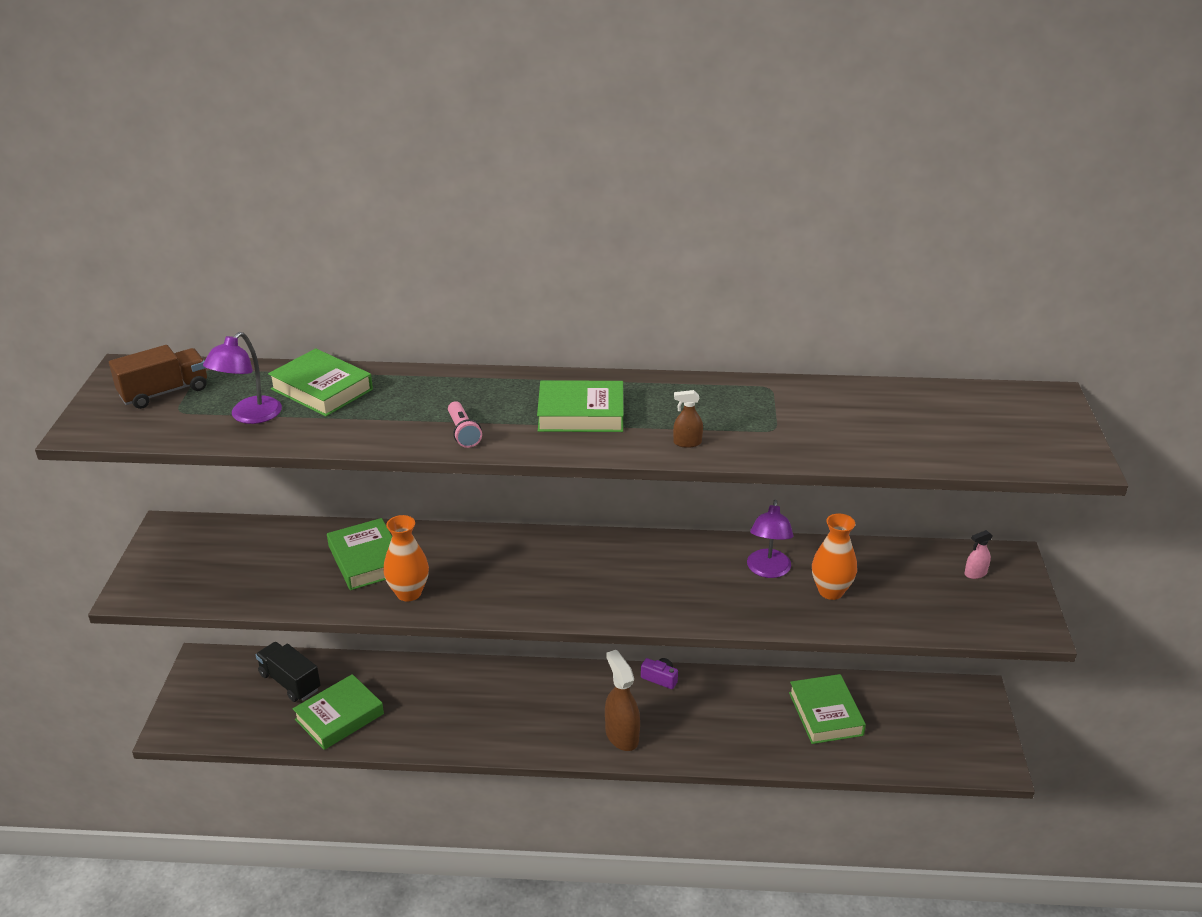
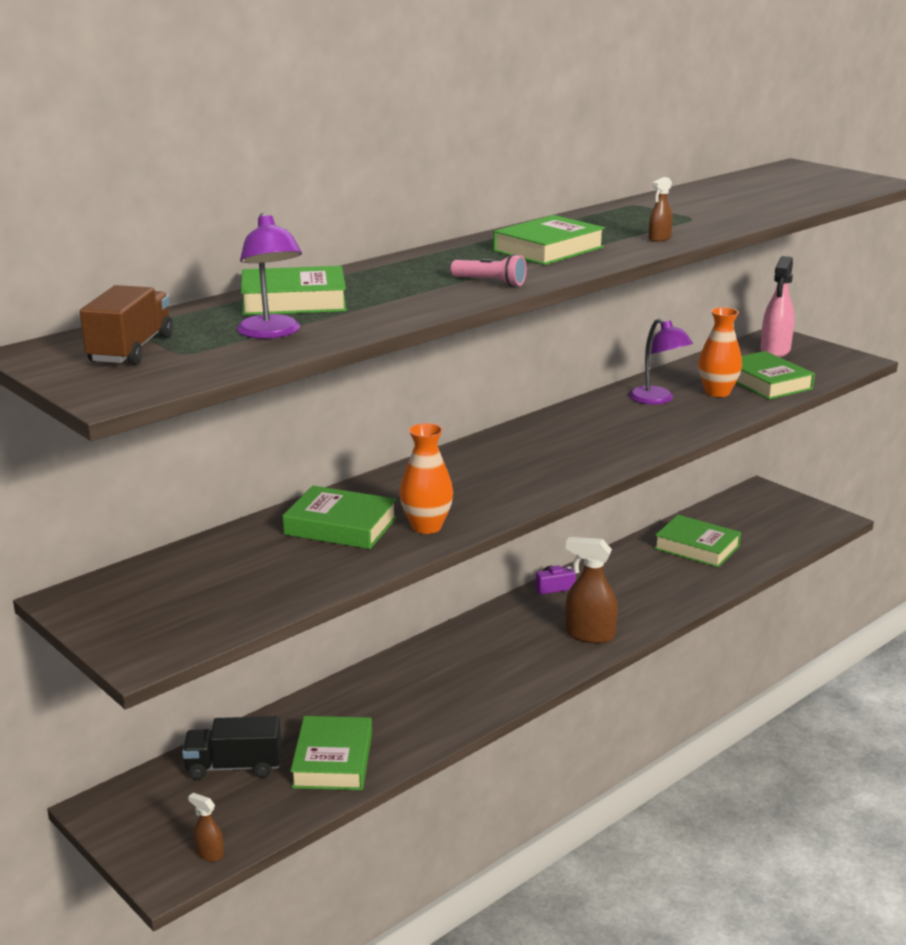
camera: 45 degrees left, 10 degrees down
pink spray bottle [964,530,993,579] -> pink spray bottle [761,256,795,357], size x1.98
none -> brown spray bottle [188,793,224,861]
none -> green book [736,351,815,400]

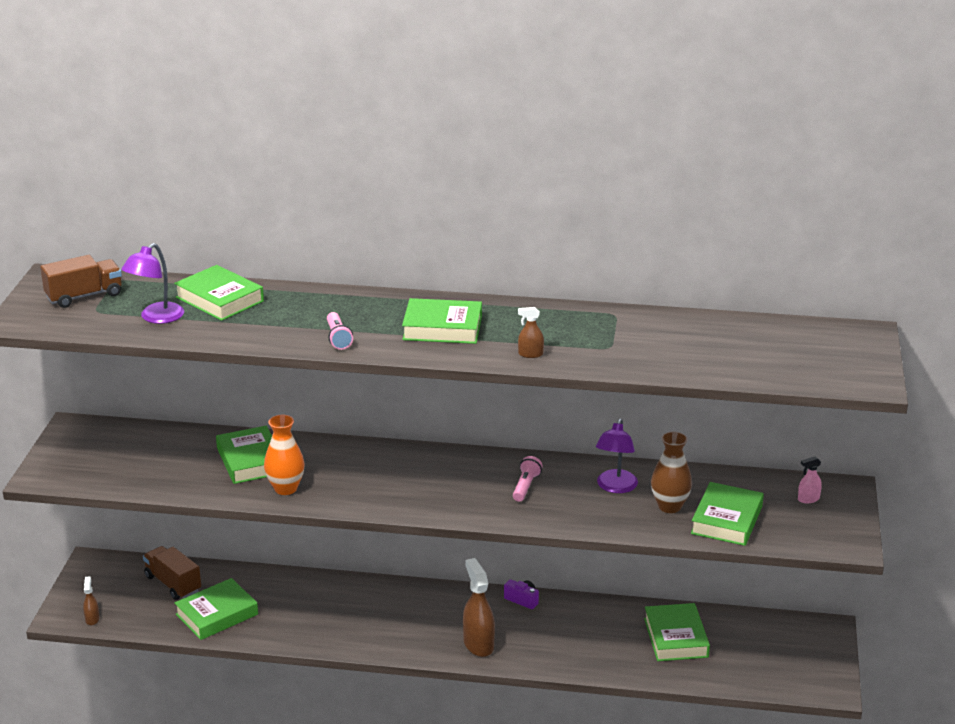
camera: 50 degrees right, 5 degrees up
black truck [182,716,281,780] -> brown truck [143,546,201,600]
orange vase [698,307,742,397] -> brown vase [651,432,692,513]
pink spray bottle [761,256,795,357] -> pink spray bottle [798,457,822,503], size x0.51
none -> pink flashlight [513,456,542,502]

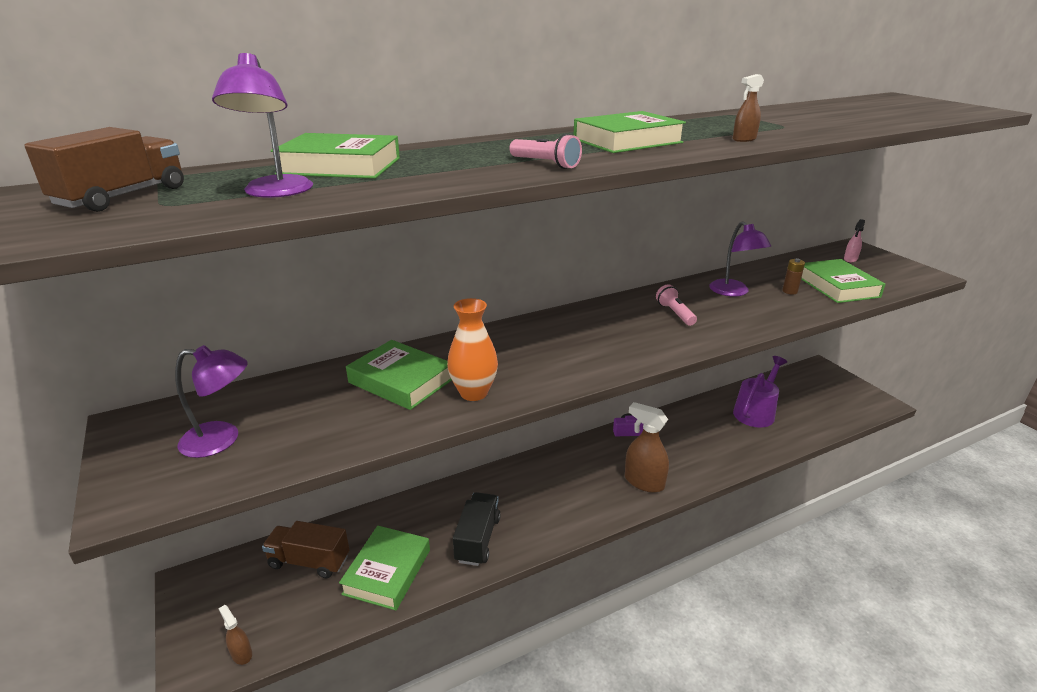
camera: 35 degrees left, 0 degrees up
green book [644,603,710,661] -> purple watering can [733,356,787,428]
brown vase [651,432,692,513] -> brown battery [782,258,805,295]
none -> purple lamp [175,345,248,458]
none -> black truck [453,492,501,566]

